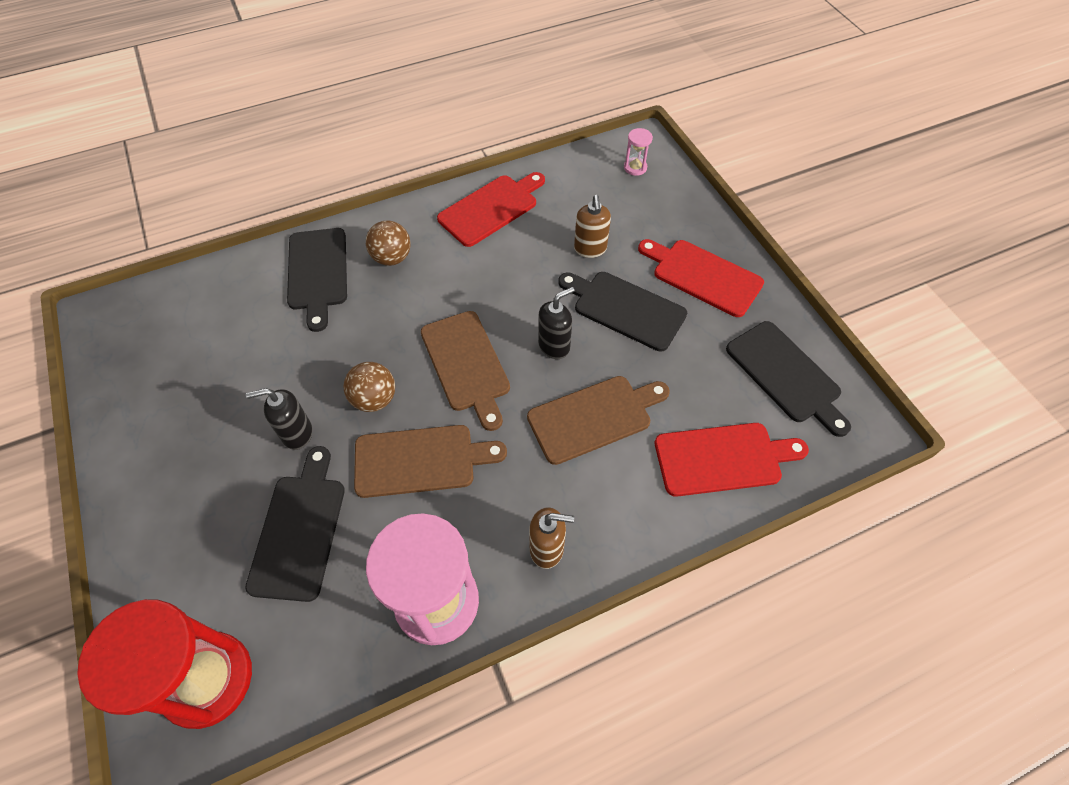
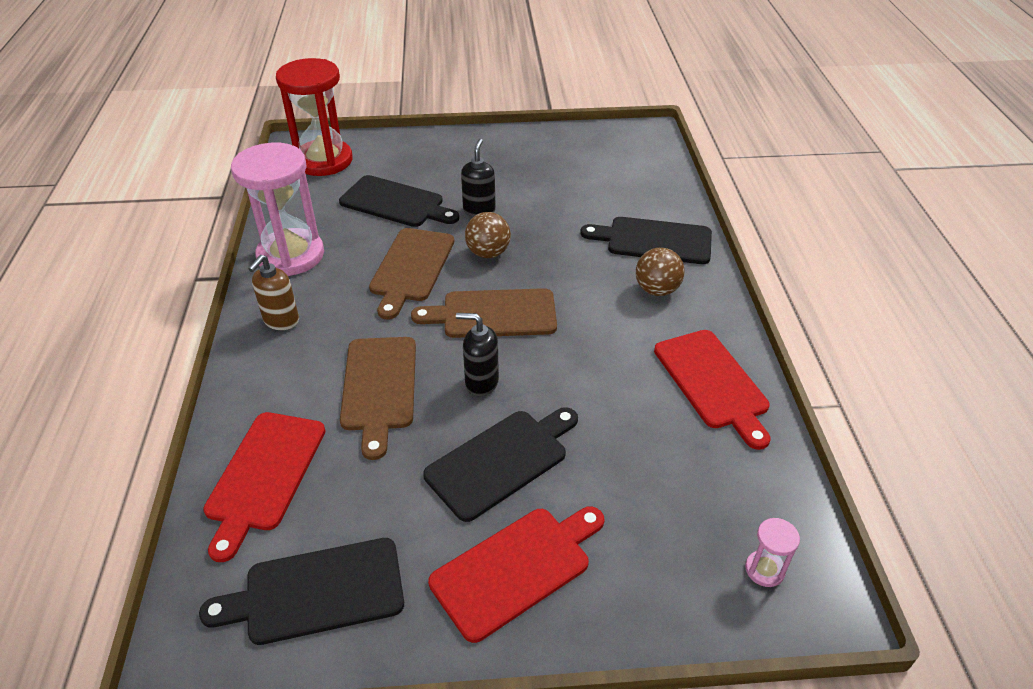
camera: 110 degrees right, 15 degrees down
black soap dispenser [538,287,575,359] -> black soap dispenser turned 120 degrees clockwise [456,313,499,396]
brown soap dispenser [574,195,611,258] -> none

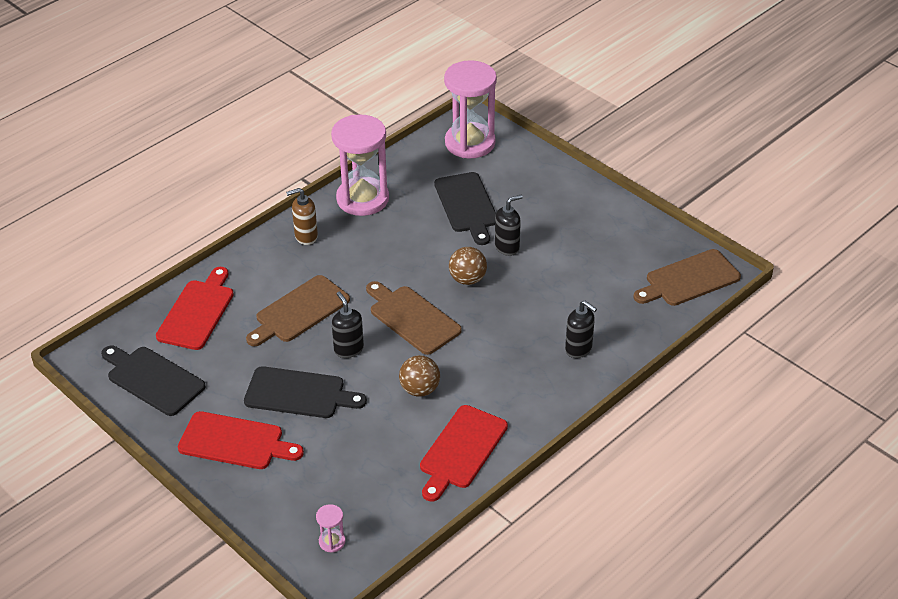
camera: 50 degrees right, 0 degrees up
red cutting board [203,412,326,562] -> red cutting board turned 135 degrees clockwise [156,267,234,350]
red hourglass [276,58,353,176] -> pink hourglass [444,60,497,158]
brown cutting board [369,228,454,319] -> brown cutting board moved to [634,249,741,306]
black cutting board [580,217,712,264] -> black soap dispenser [565,301,597,358]
brown ball [636,248,685,296] -> brown ball moved to [399,355,440,397]

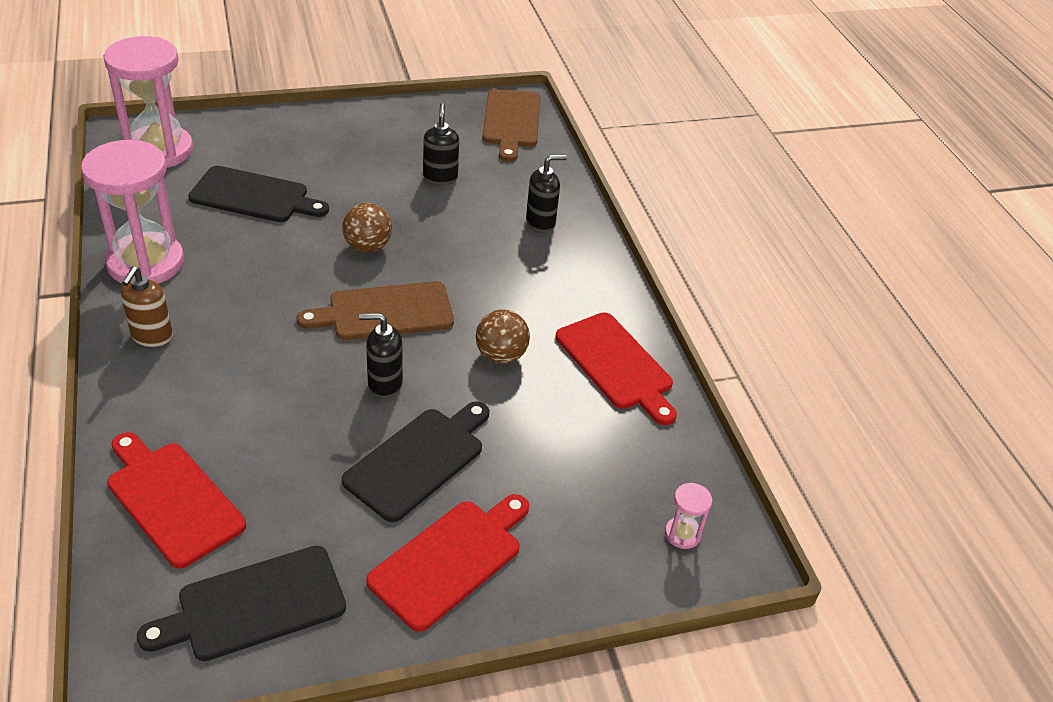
camera: 65 degrees left, 0 degrees up
brown cutting board [246,275,350,346] -> none
black soap dispenser [495,195,523,256] -> black soap dispenser moved to [423,103,459,185]

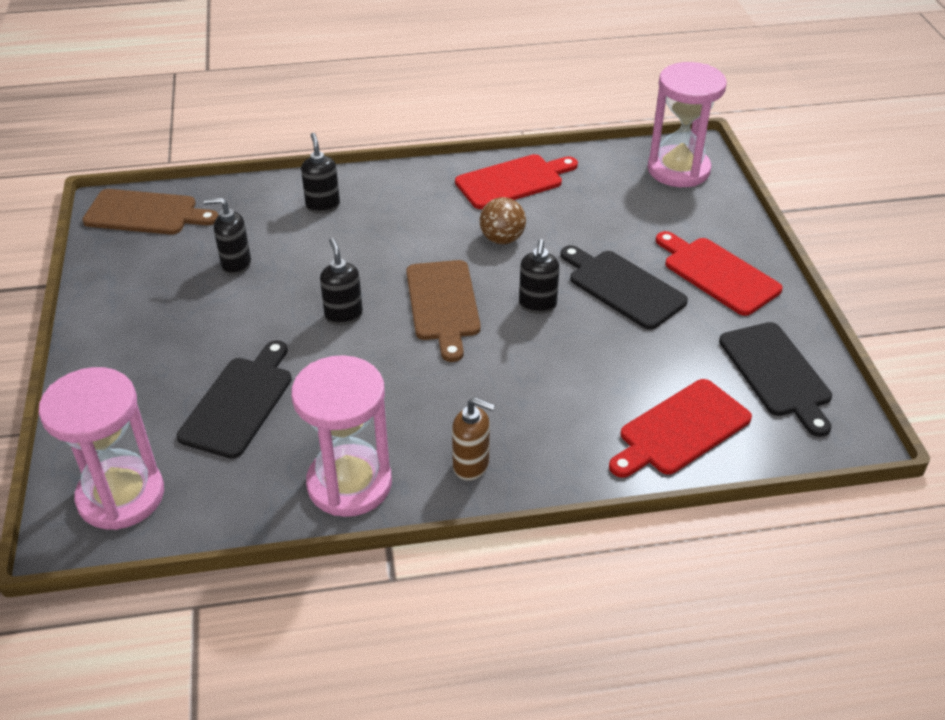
camera: 80 degrees left, 0 degrees up
brown ball [342,203,392,253] -> black soap dispenser [320,238,363,325]
pink hourglass [665,483,712,549] -> pink hourglass [647,62,727,187], size x2.46

